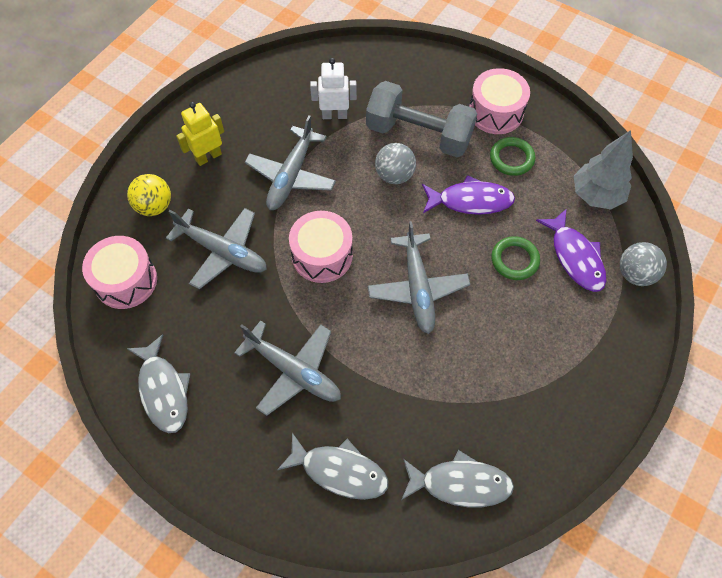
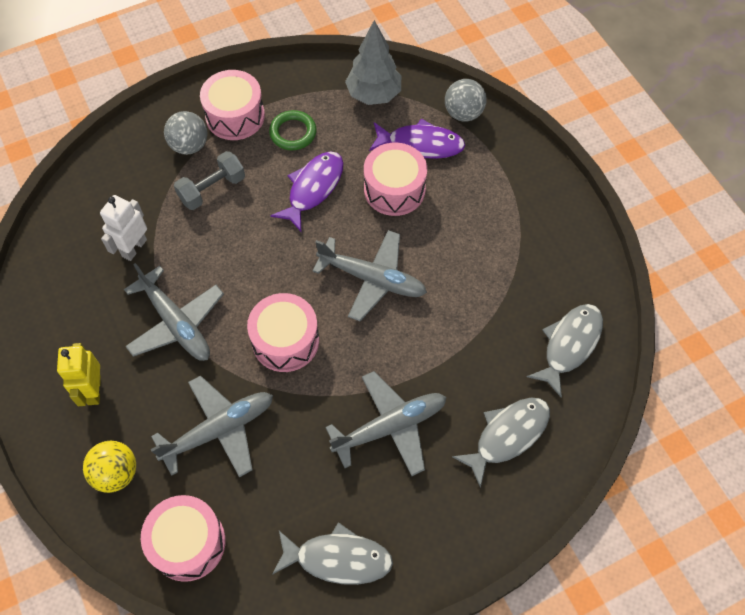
camera: 60 degrees left, 0 degrees up
grey dumbbell [366,81,477,157] -> grey dumbbell [174,151,245,210], size x0.59
grey ball [375,143,416,184] -> grey ball moved to [164,111,207,155]
green ring [491,236,540,280] -> pink drum [364,143,427,216]

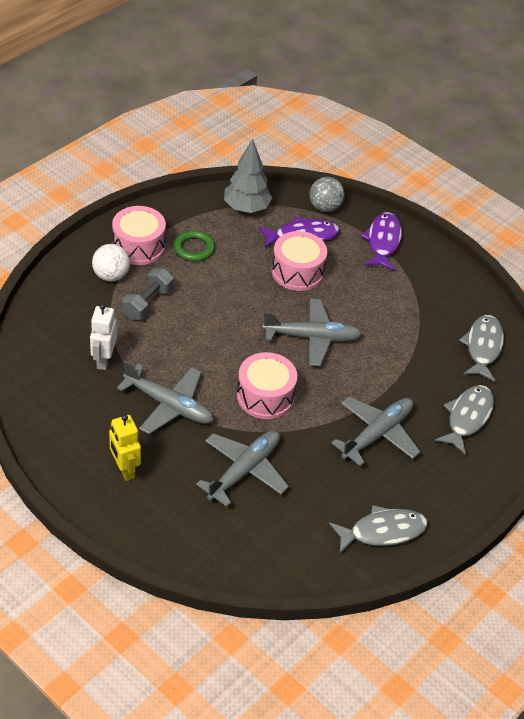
camera: 25 degrees left, 15 degrees down
yellow ball [83,441,136,493] -> none
pink drum [141,495,226,582] -> none
grey ball [164,111,207,155] -> white ball [92,244,130,282]
purple fish [271,151,343,231] -> purple fish moved to [361,212,402,271]

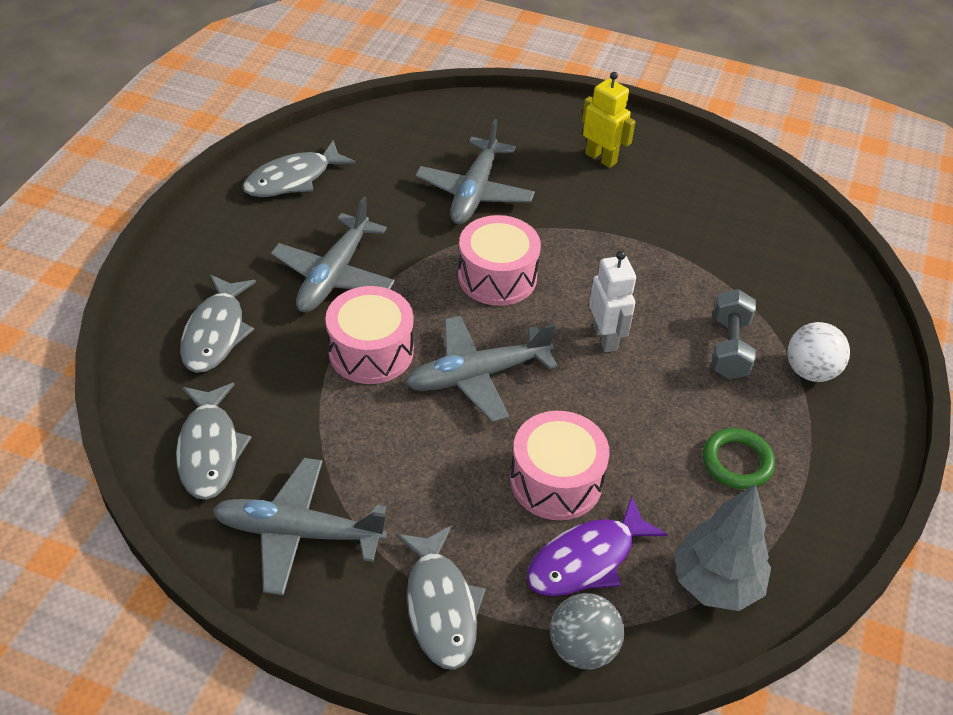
camera: 160 degrees right, 0 degrees up
white robot [90,304,117,370] -> white robot moved to [589,251,636,352]
pink drum [112,206,166,265] -> pink drum moved to [325,286,414,384]
grey plane [117,361,213,434] -> grey plane moved to [212,458,387,596]
purple fish [361,212,402,271] -> grey fish [397,525,486,670]

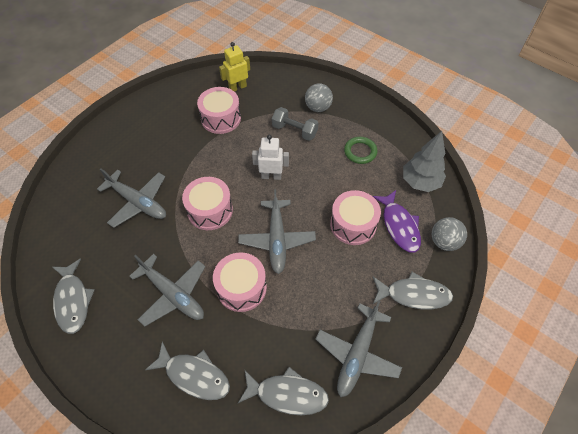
camera: 70 degrees left, 10 degrees up
yellow robot [582,72,635,168] -> yellow robot moved to [219,42,250,92]
white ball [787,322,850,382] -> grey ball [305,84,333,112]
none -> pink drum [197,87,241,134]

